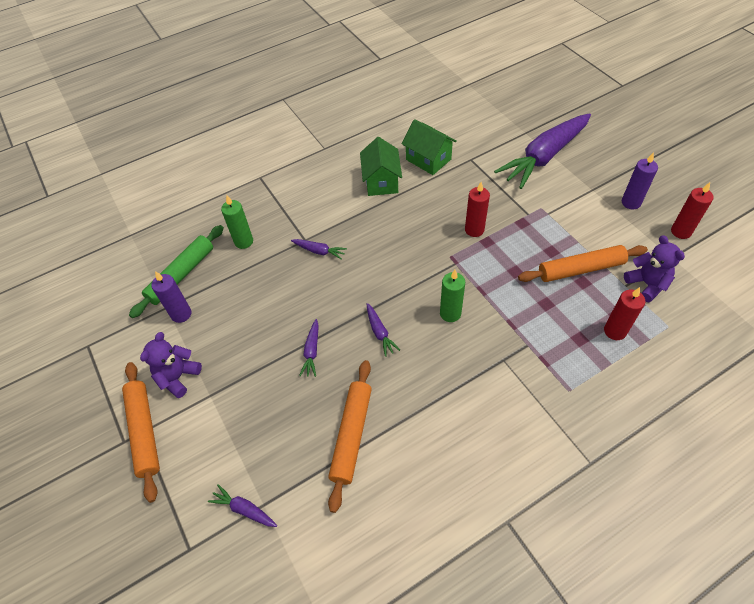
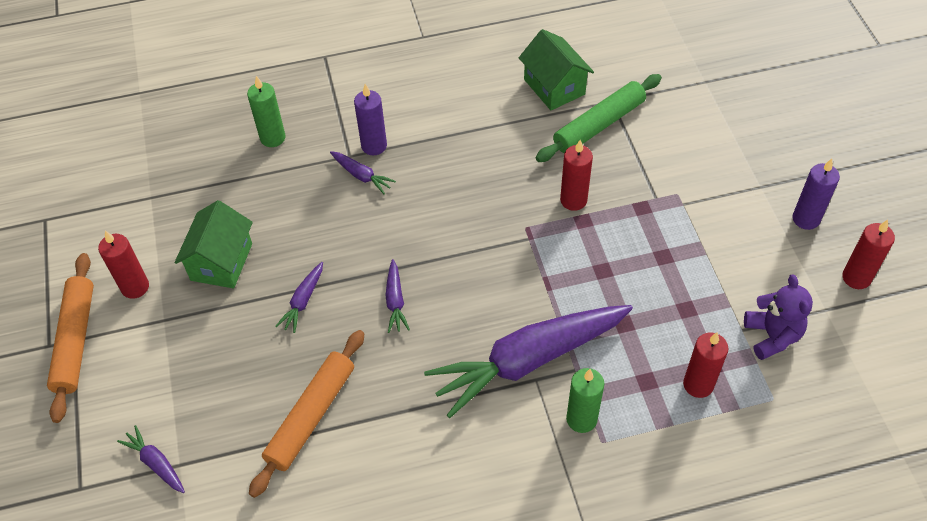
camera: 15 degrees right, 0 degrees up
green rolling pin [129,225,224,318] -> green rolling pin moved to [536,74,662,162]
purple teddy bear [140,332,202,398] -> red candle [98,231,149,299]
purple candle [151,271,191,323] -> purple candle moved to [354,84,387,155]
green house [360,137,402,196] -> green house moved to [175,200,253,288]
green candle [440,270,465,322] -> green candle moved to [566,368,604,433]
purple carrot [494,113,591,189] -> purple carrot moved to [424,305,633,418]
orange rolling pin [518,245,648,282] -> none

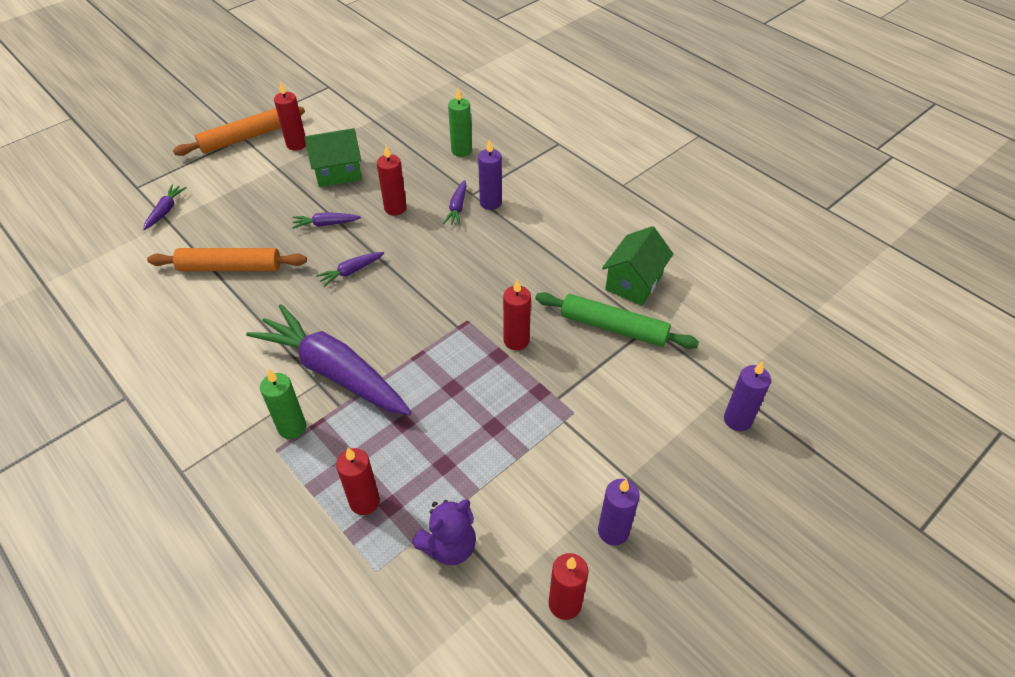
camera: 60 degrees right, 5 degrees down
none -> red candle [377,145,407,216]
none -> purple candle [724,361,771,431]

